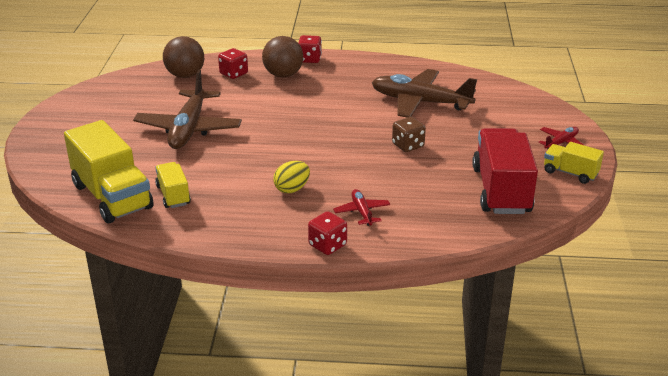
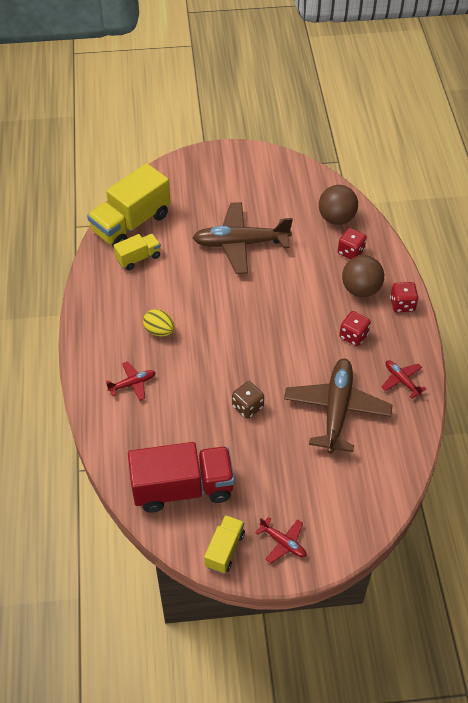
camera: 80 degrees right, 20 degrees up
red dice [308,211,347,255] -> red dice moved to [339,311,371,346]
none -> red plane [381,360,426,399]

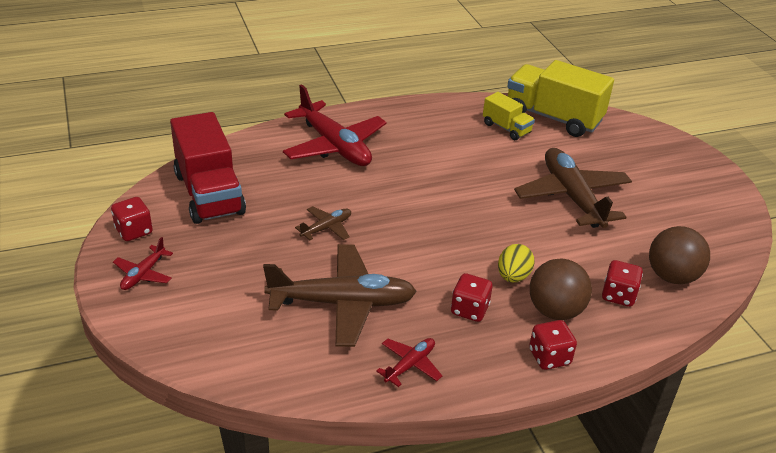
camera: 75 degrees right, 15 degrees down
red plane [106,361,156,401] -> red plane [283,84,387,166], size x2.14
yellow egg [143,309,175,337] -> yellow egg moved to [498,244,535,282]
yellow truck [204,515,245,573] -> red dice [111,197,153,241]
brown dice [232,381,264,419] -> brown plane [295,206,351,240]

